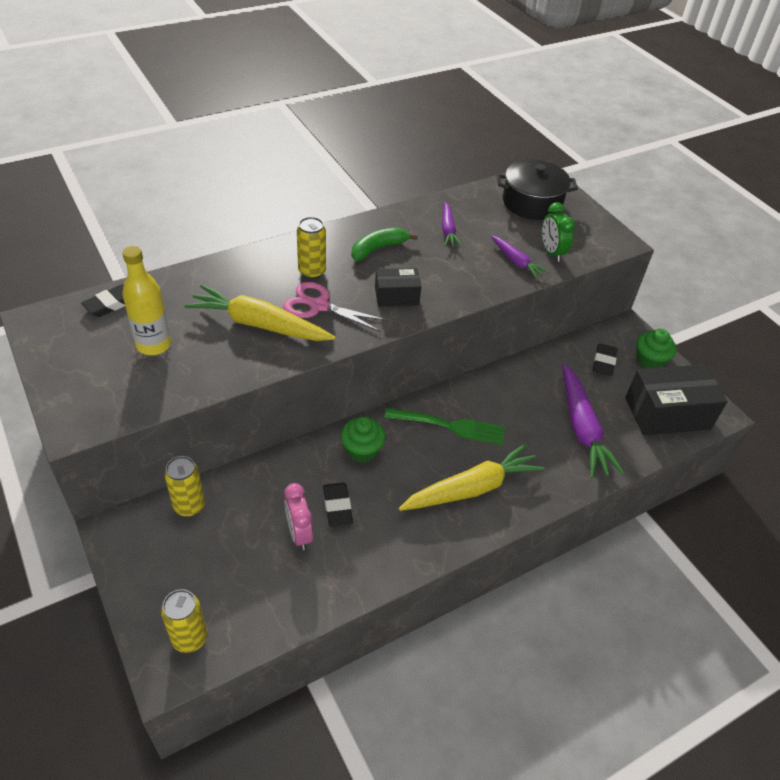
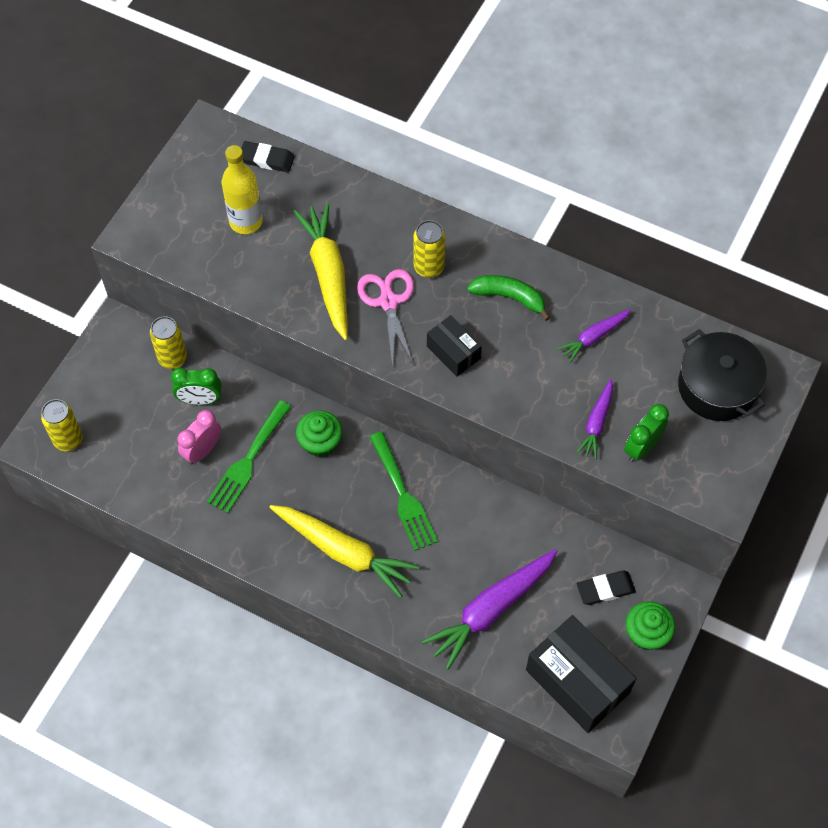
camera: 60 degrees right, 15 degrees up
black eraser [323,483,353,527] -> green fork [207,400,291,513]
none -> green clock [171,368,222,405]

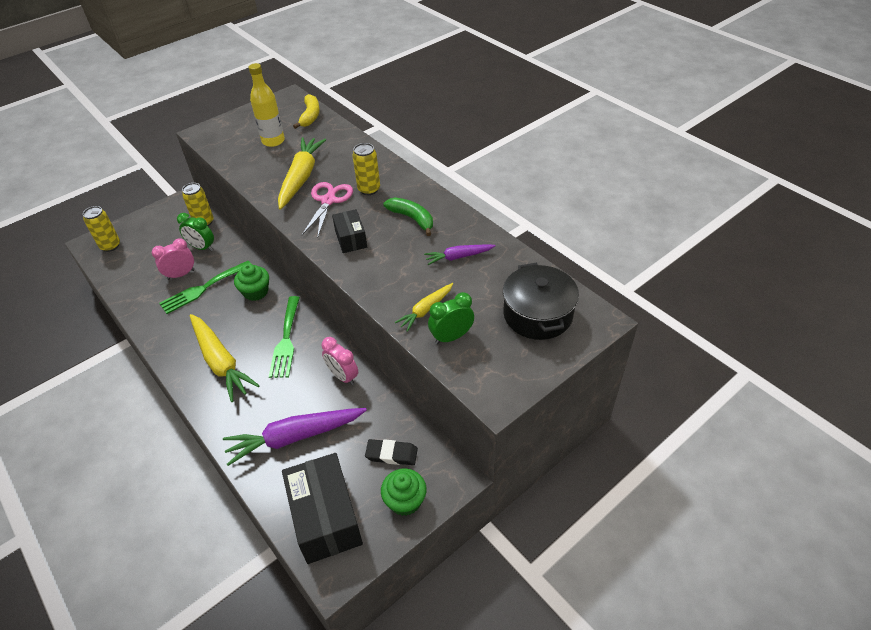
camera: 25 degrees right, 15 degrees down
black eraser [241,141,295,172] -> yellow banana [293,94,320,129]
purple carrot [576,379,613,459] -> yellow carrot [394,283,453,332]
none -> pink clock [322,337,358,385]

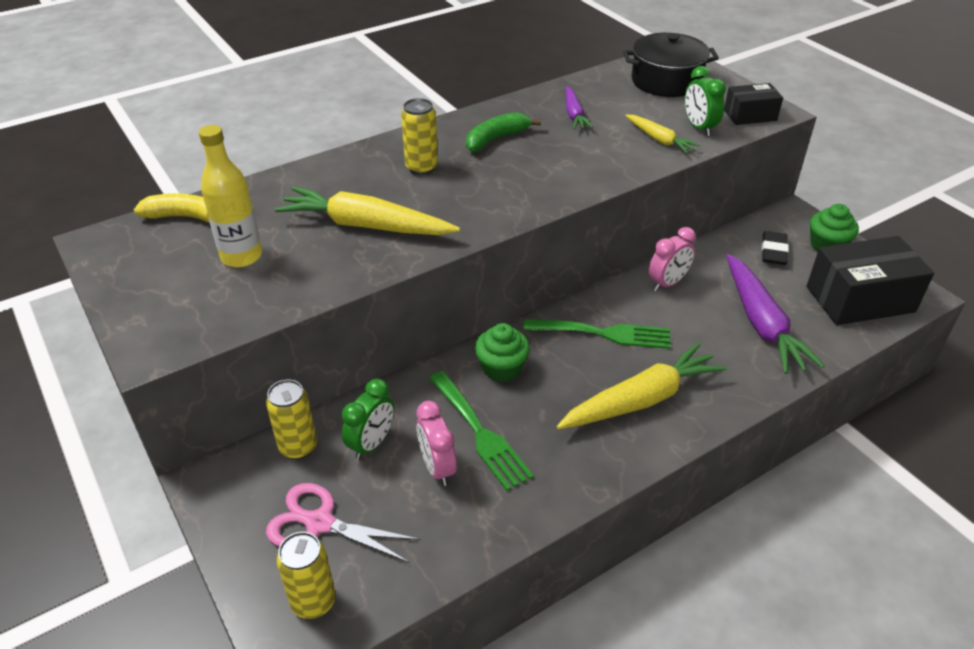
camera: 85 degrees left, 5 degrees down
pink scissors [302,182,353,238] -> pink scissors moved to [266,483,421,563]
black box [332,209,367,253] -> black box moved to [724,83,783,125]

